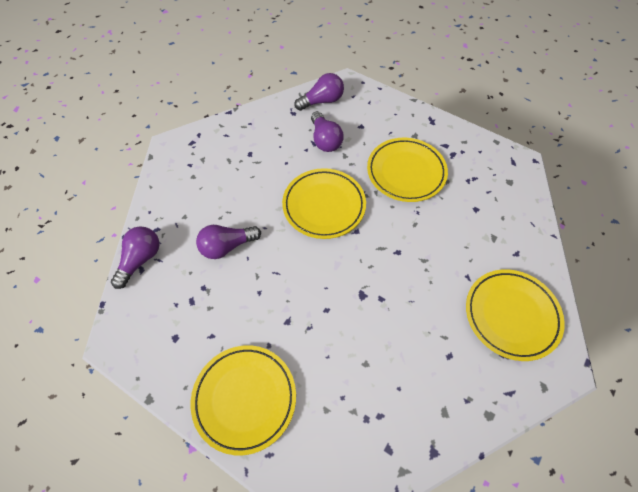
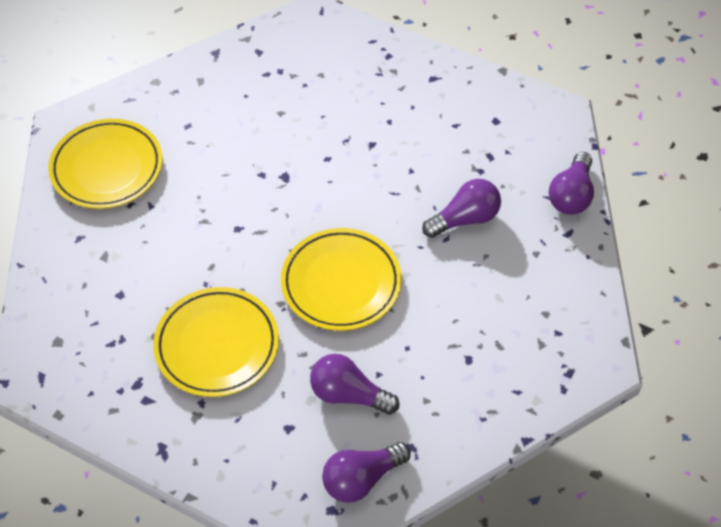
camera: 175 degrees right, 5 degrees down
yellow plate [191,345,296,455] -> none
purple light bulb [311,111,344,152] -> purple light bulb turned 45 degrees counterclockwise [310,354,399,415]

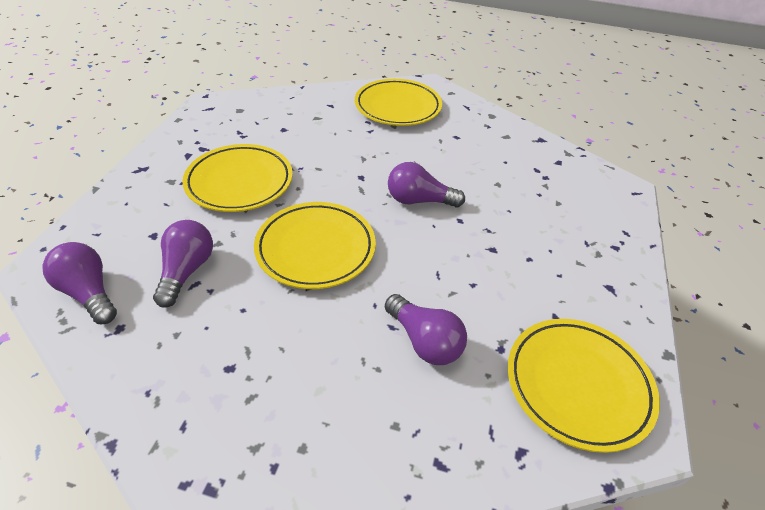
camera: 75 degrees right, 10 degrees down
purple light bulb [549,152,594,215] -> purple light bulb moved to [388,162,465,208]
none -> yellow plate [508,319,660,453]

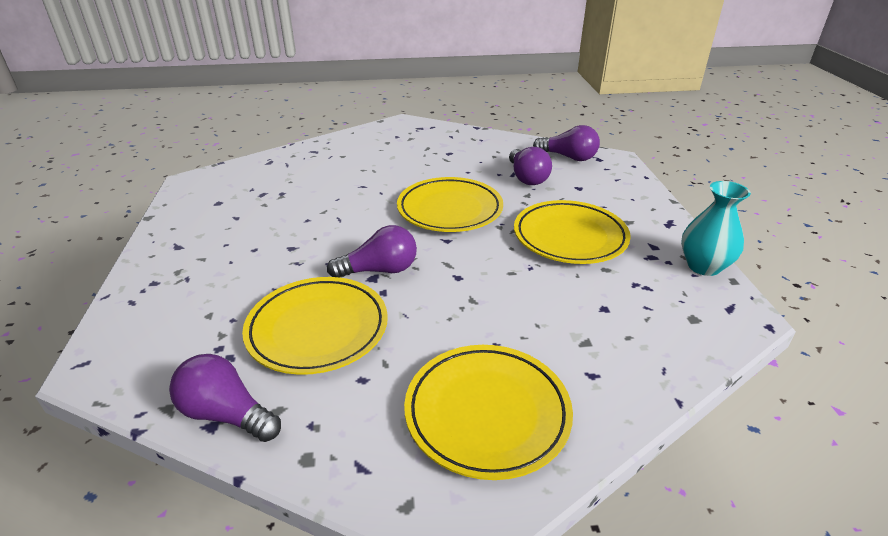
camera: 160 degrees right, 10 degrees down
purple light bulb [385,294,467,365] -> purple light bulb moved to [169,354,281,442]
yellow plate [508,319,660,453] -> yellow plate moved to [242,277,388,375]
none -> turquoise vase [681,181,751,276]

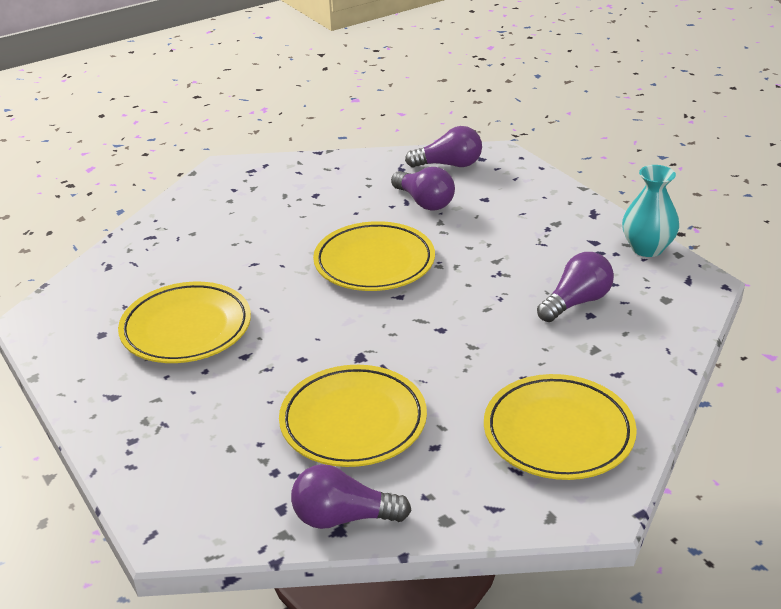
camera: 25 degrees left, 0 degrees up
purple light bulb [327,225,417,277] -> purple light bulb moved to [537,252,614,322]
yellow plate [514,200,631,264] -> yellow plate moved to [118,282,251,363]

